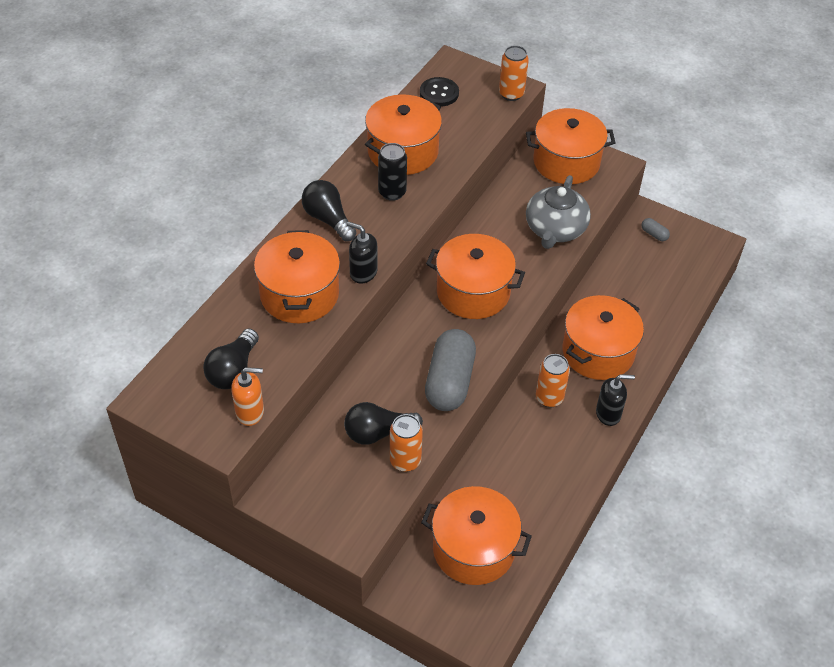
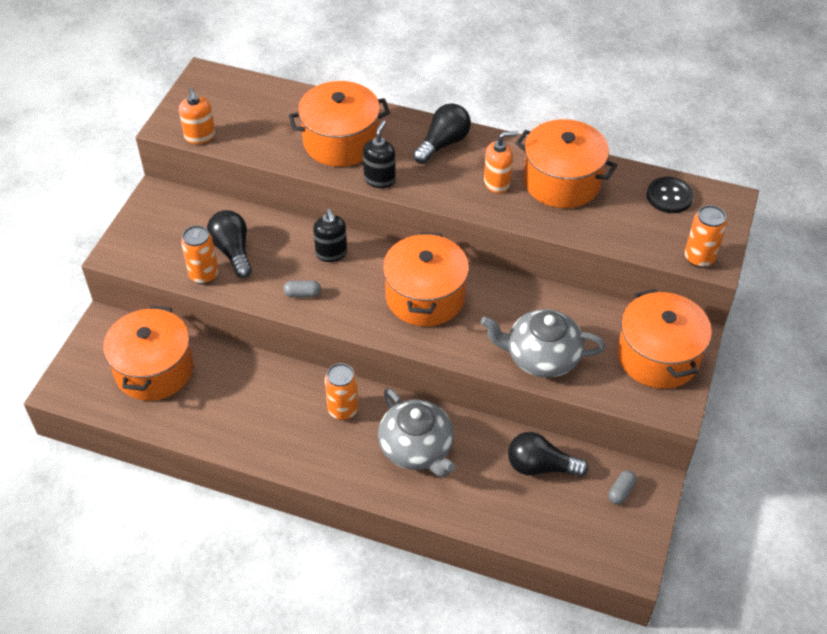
camera: 80 degrees right, 0 degrees up
black light bulb [203,329,259,389] -> black light bulb moved to [508,432,589,477]
black can [378,143,407,201] -> orange soap dispenser [484,131,518,193]
grey capsule [425,329,476,411] -> grey capsule [283,280,321,297], size x0.40
orange pot [562,295,644,380] -> grey teapot [378,388,456,477]
black soap dispenser [596,374,635,426] -> black soap dispenser moved to [313,209,347,262]

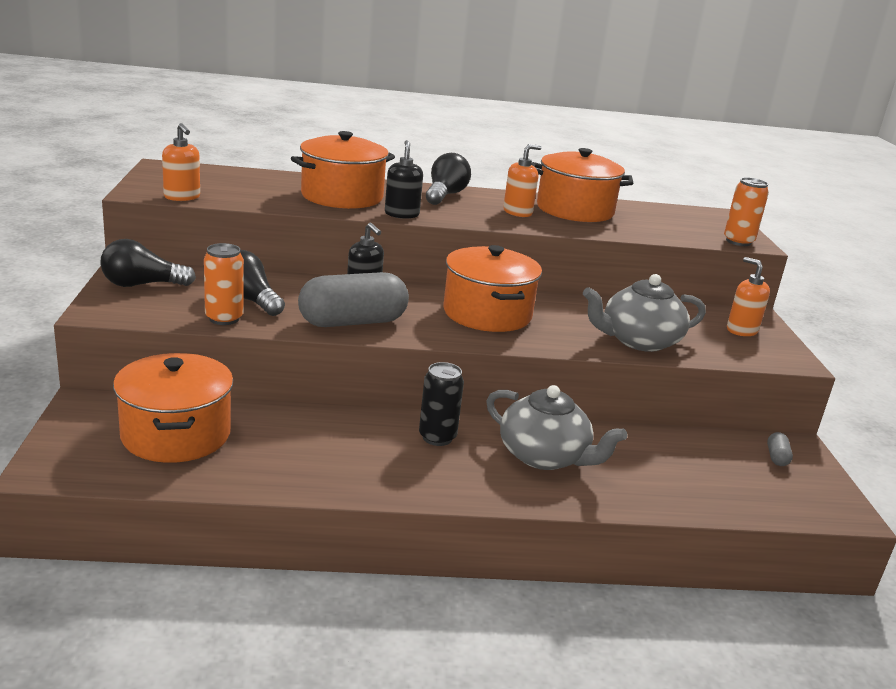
camera: 25 degrees left, 25 degrees down
grey capsule [283,280,321,297] -> grey capsule [298,272,409,327], size x2.49
orange can [325,363,358,420] -> black can [419,362,464,446]
black light bulb [508,432,589,477] -> black light bulb moved to [100,239,196,287]
orange pot [617,289,712,389] -> orange soap dispenser [727,257,770,336]
black button [647,177,694,213] -> none

